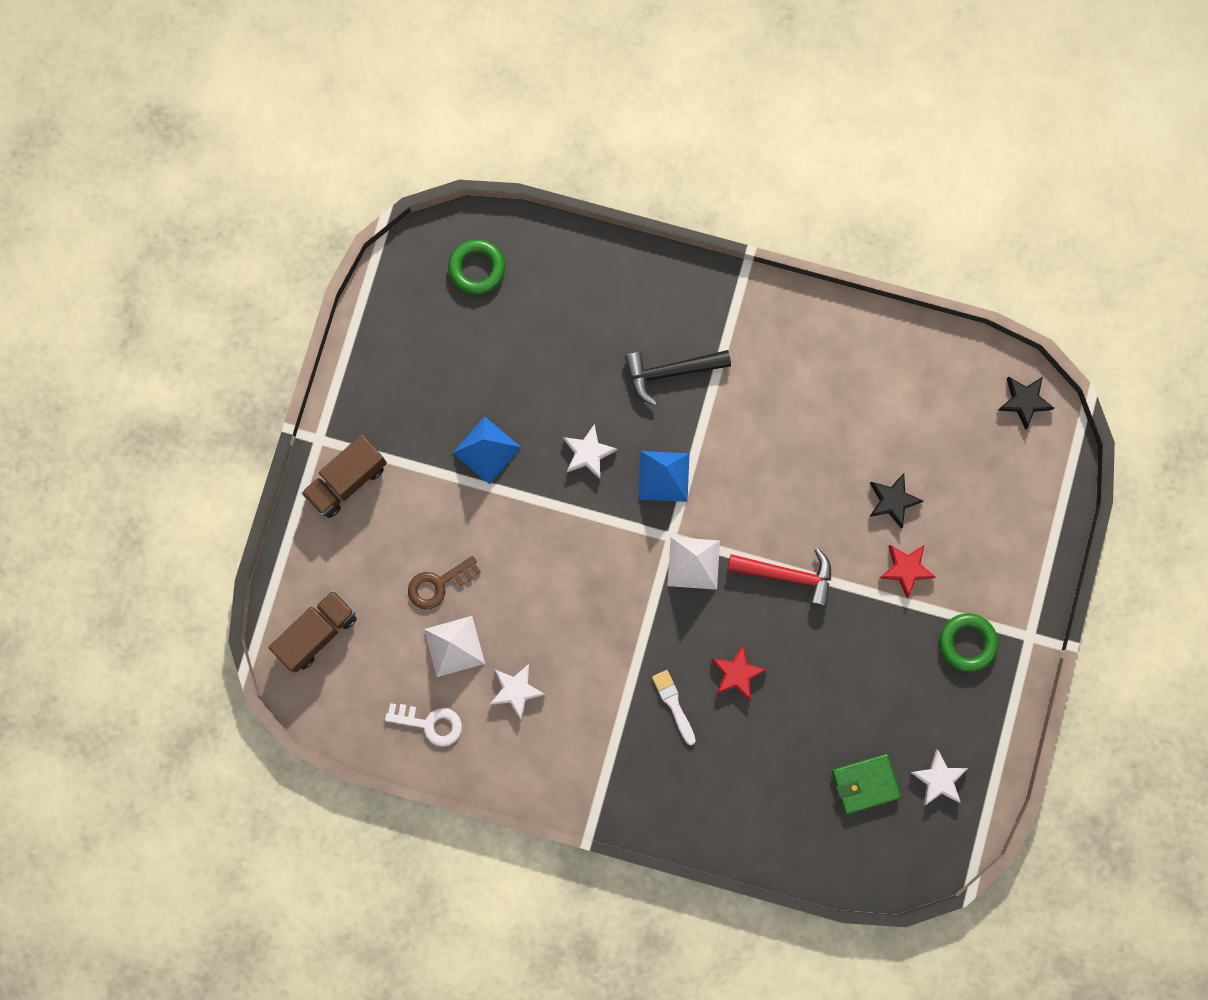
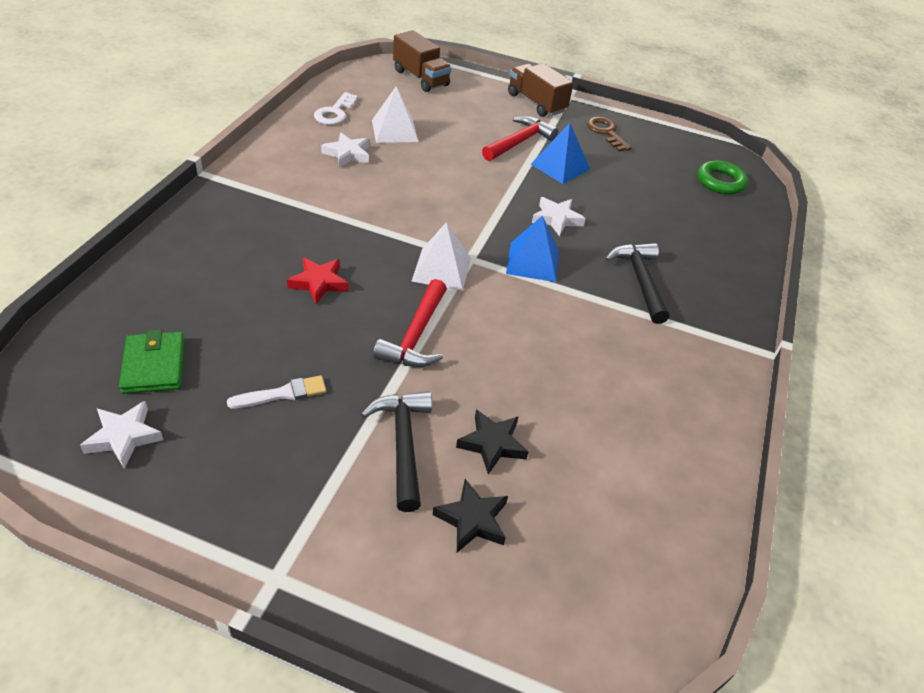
camera: 90 degrees right, 35 degrees down
brown key [408,556,481,610] -> brown key moved to [587,117,632,152]
white brush [652,670,696,745] -> white brush moved to [227,375,326,408]
red star [879,545,936,598] -> black hammer [361,391,432,512]
green ring [939,613,998,672] -> none
black star [998,377,1054,430] -> black star moved to [433,479,508,552]
none -> red hammer [482,116,558,161]

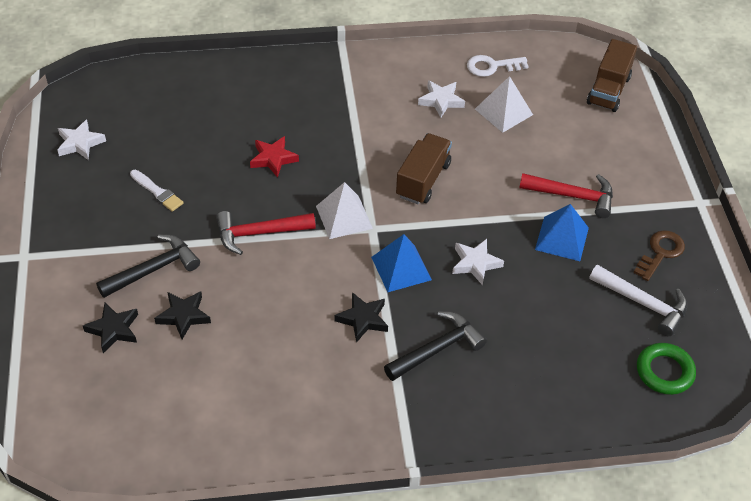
camera: 65 degrees right, 5 degrees up
green wallet [119,330,185,394] -> none
brown truck [508,63,574,117] -> brown truck moved to [396,133,452,204]
none -> black star [334,292,388,343]
none -> white hammer [589,264,687,336]

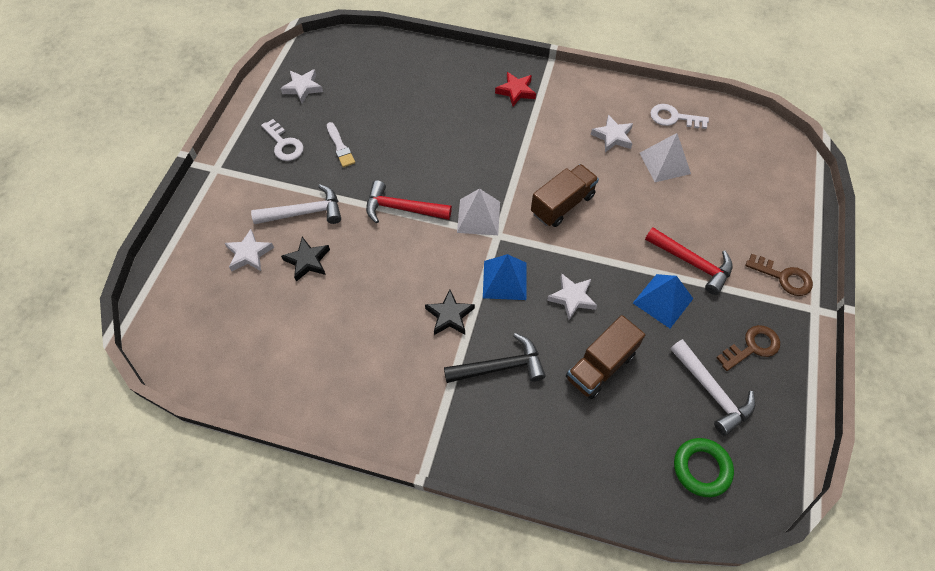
camera: 25 degrees right, 10 degrees up
black star [83,303,138,353] -> white star [225,229,274,271]
black hammer [96,235,200,298] -> white hammer [251,184,341,224]
red star [250,136,299,178] -> red star moved to [495,72,536,107]
brown truck [587,39,637,112] -> brown truck moved to [566,315,645,399]
none -> white key [261,119,303,161]
none -> brown key [745,254,813,296]

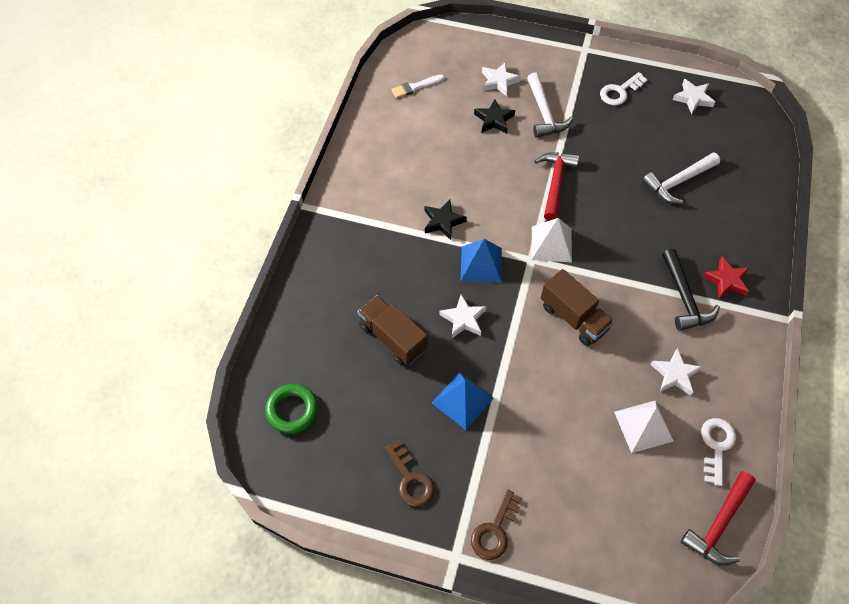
camera: 90 degrees right, 0 degrees up
white brush [327,122,355,167] -> white brush moved to [391,74,444,98]
black hammer [444,333,546,383] -> black hammer moved to [662,249,720,331]
red hammer [645,227,733,295] -> red hammer moved to [681,471,756,565]
white hammer [670,339,755,435] -> white hammer moved to [642,152,720,204]

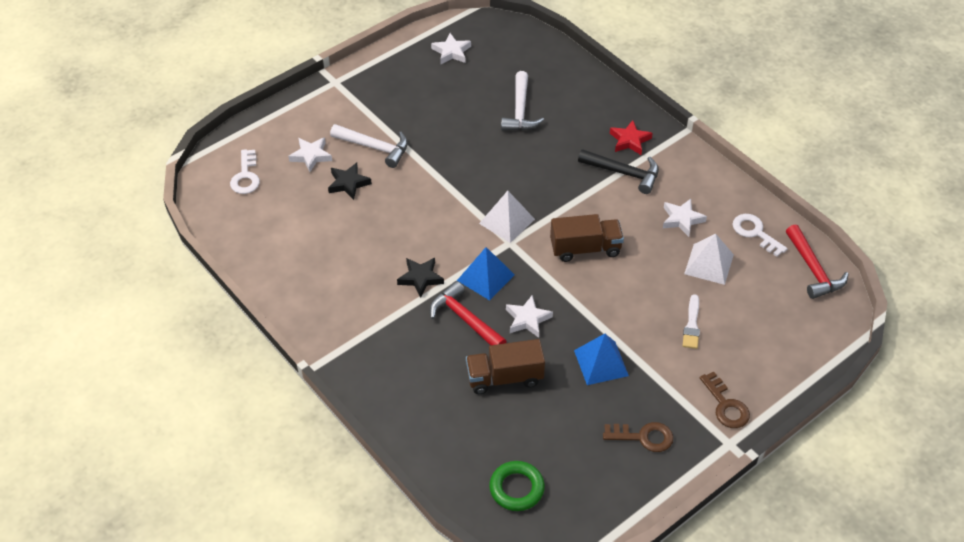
camera: 55 degrees left, 10 degrees down
white brush [391,74,444,98] -> white brush moved to [683,294,700,349]
red hammer [534,152,579,221] -> red hammer moved to [430,281,507,345]
white key [600,72,648,105] -> white key moved to [230,149,260,194]

